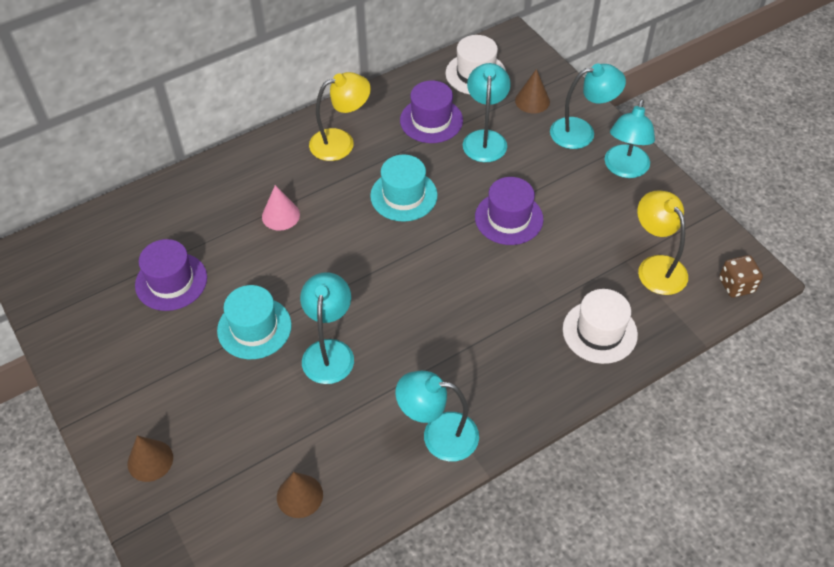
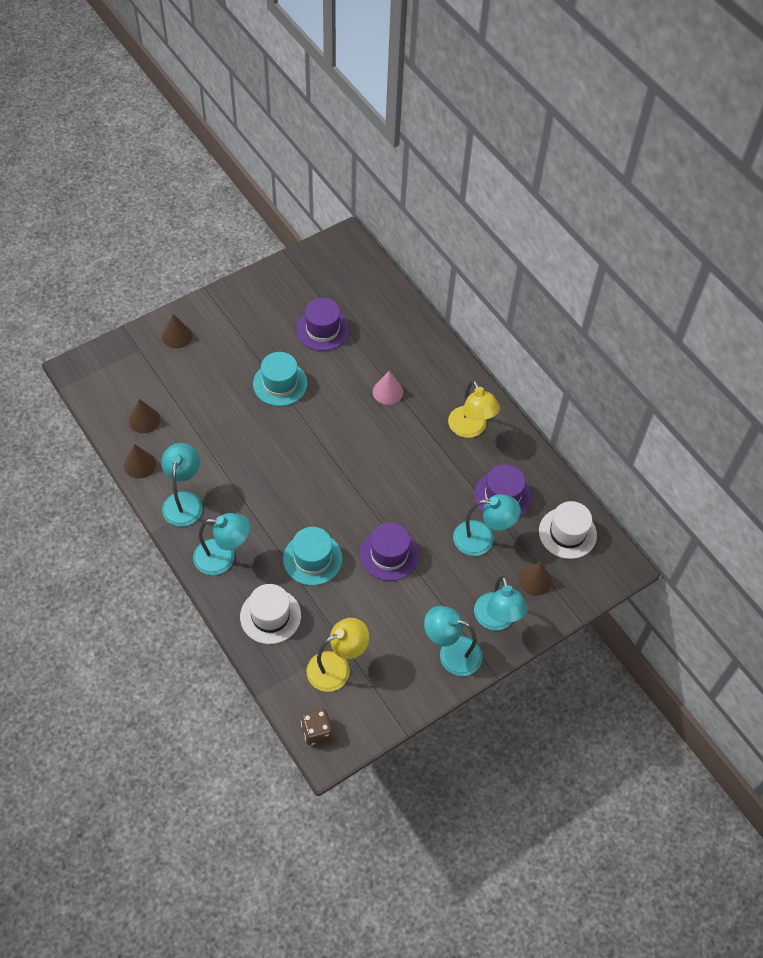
camera: 85 degrees right, 5 degrees up
turquoise lamp [300,272,354,384] -> turquoise lamp moved to [193,513,250,575]
turquoise hat [370,155,438,222] -> turquoise hat moved to [283,527,342,586]
none -> brown cone [124,444,156,479]

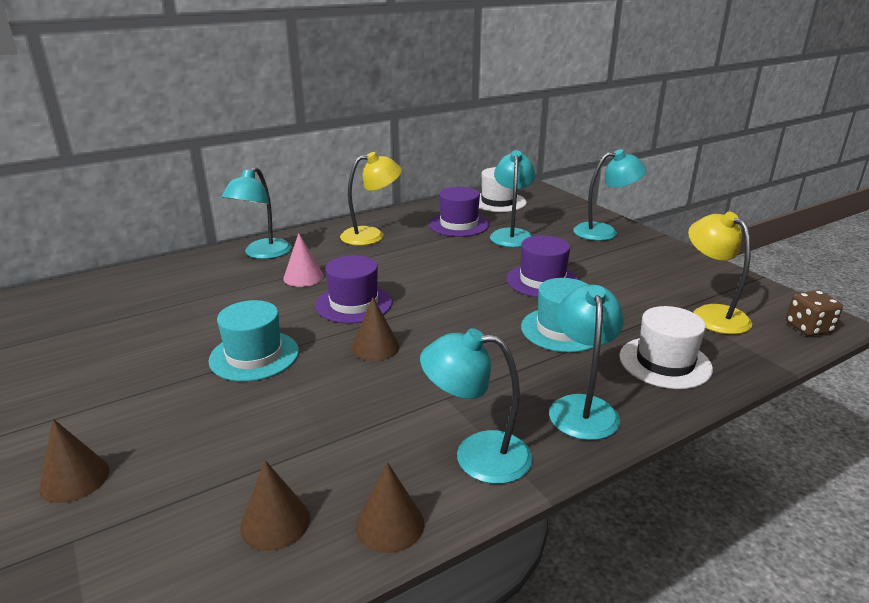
camera: 85 degrees left, 30 degrees down
purple hat [296,298,349,351] -> purple hat moved to [315,255,392,324]
turquoise lamp [424,606,483,676] -> turquoise lamp moved to [222,167,292,259]
brown cone [519,562,552,595] -> brown cone moved to [351,297,400,361]

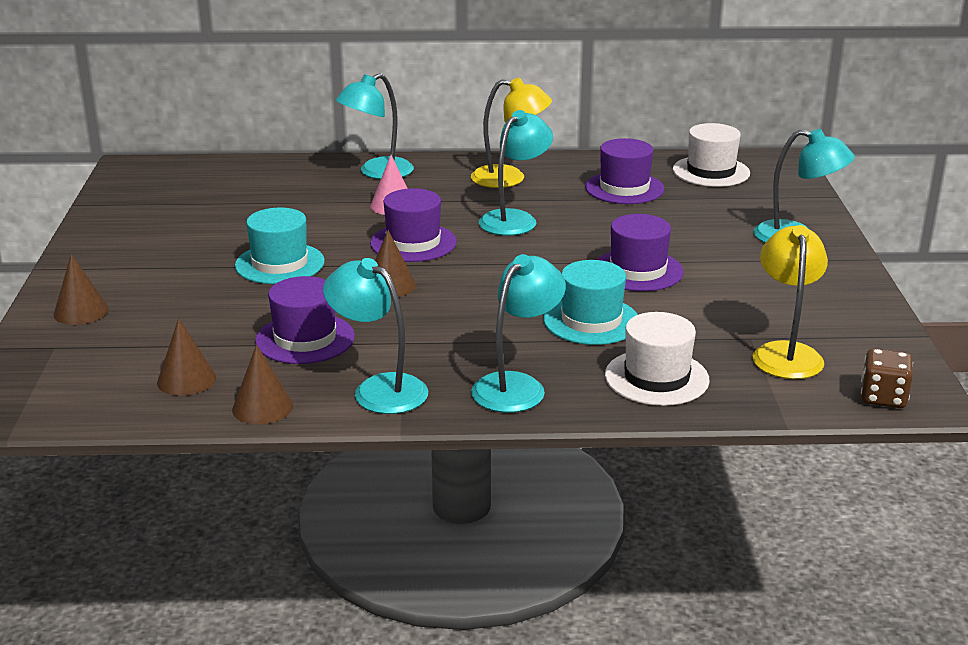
camera: 30 degrees right, 0 degrees up
turquoise lamp [490,150,536,247] -> turquoise lamp moved to [479,110,553,236]
none -> purple hat [255,276,355,364]

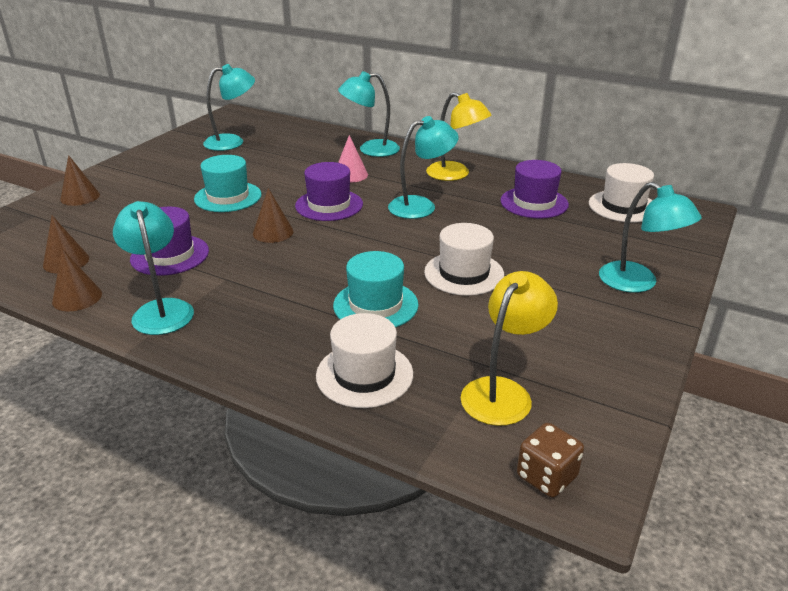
camera: 30 degrees right, 5 degrees up
turquoise lamp [471,254,566,413] -> turquoise lamp moved to [203,64,255,151]
purple hat [597,214,684,291] -> white hat [424,223,504,296]

